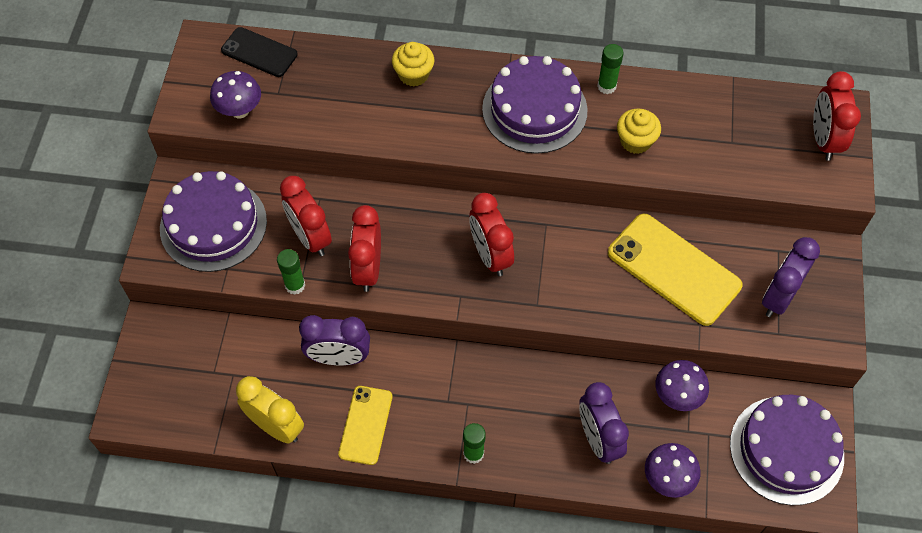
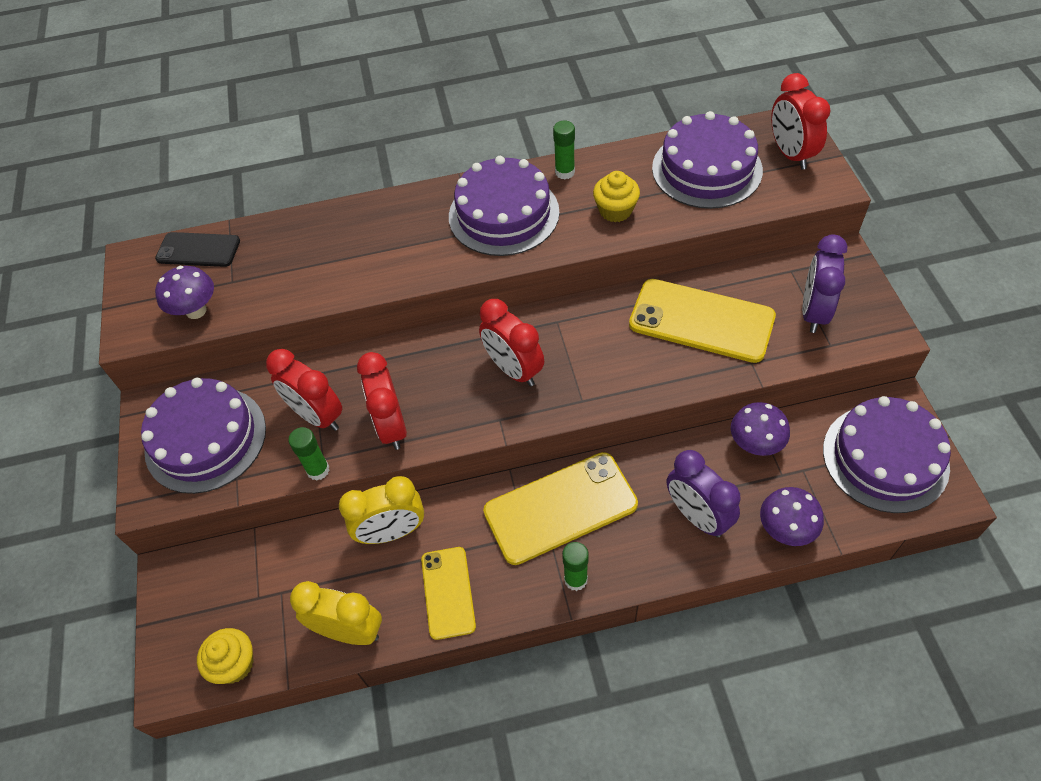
camera: 15 degrees left, 5 degrees down
purple clock [299,315,370,365] -> yellow clock [339,476,424,544]
yellow cupcake [392,42,434,86] -> yellow cupcake moved to [197,628,254,684]
none -> yellow phone [483,452,638,565]
none -> purple cake [652,111,763,209]

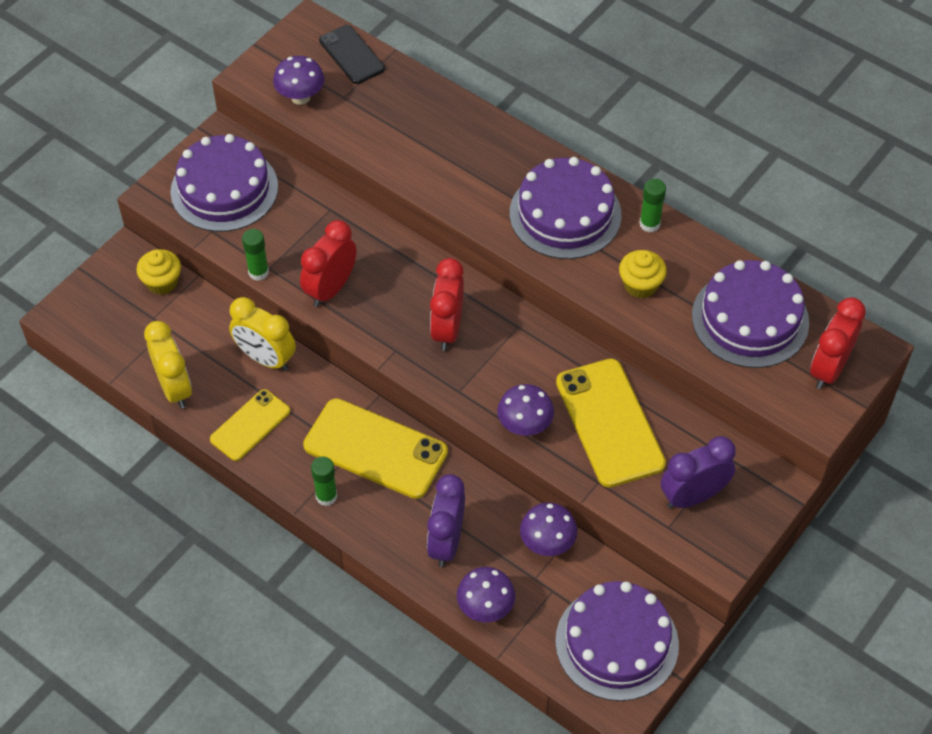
camera: 45 degrees right, 0 degrees up
yellow cupcake [197,628,254,684] -> yellow cupcake moved to [136,249,181,295]
red clock [266,349,342,431] -> none
none -> purple mushroom [497,384,554,436]

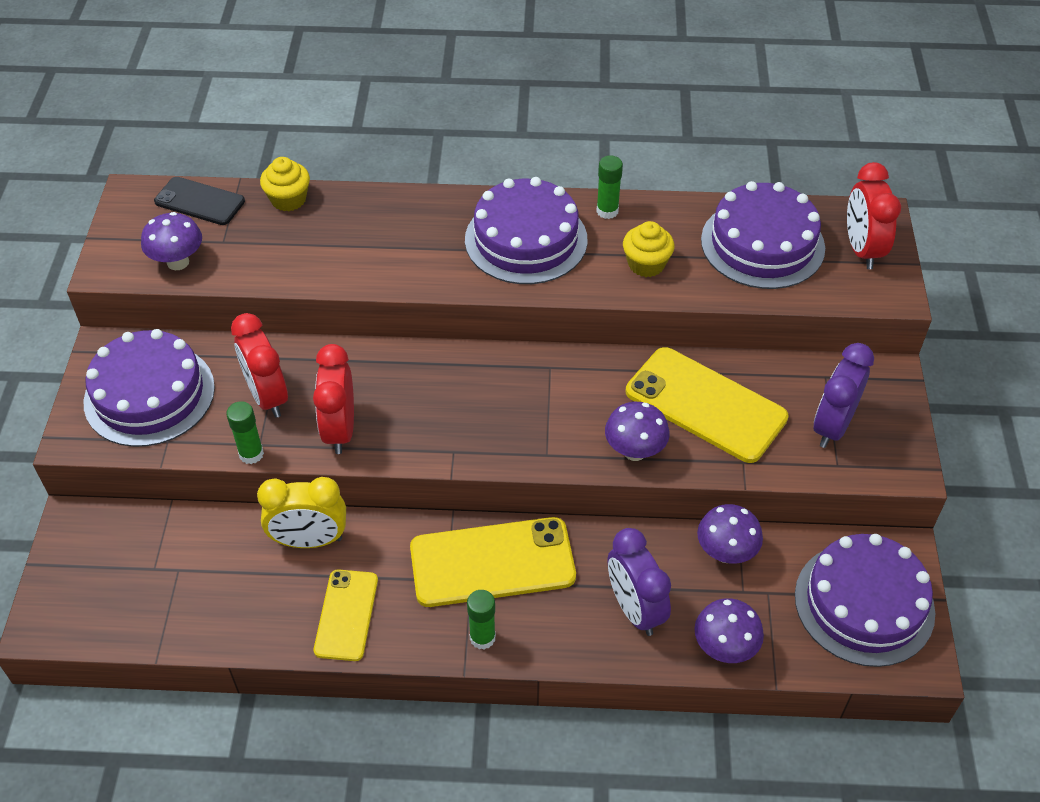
camera: 35 degrees left, 5 degrees down
yellow cupcake [136,249,181,295] -> yellow cupcake moved to [260,157,310,211]
yellow clock [144,321,192,408] -> none
red clock [430,258,464,351] -> red clock moved to [231,313,288,418]

